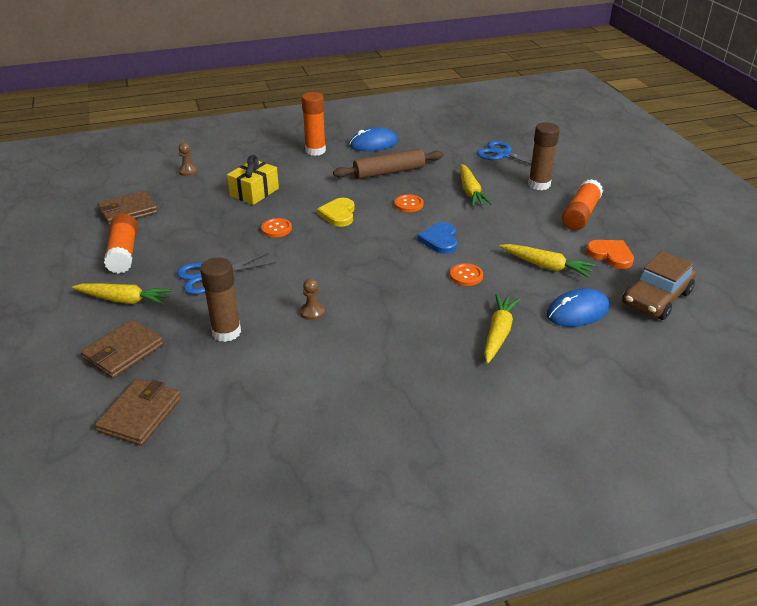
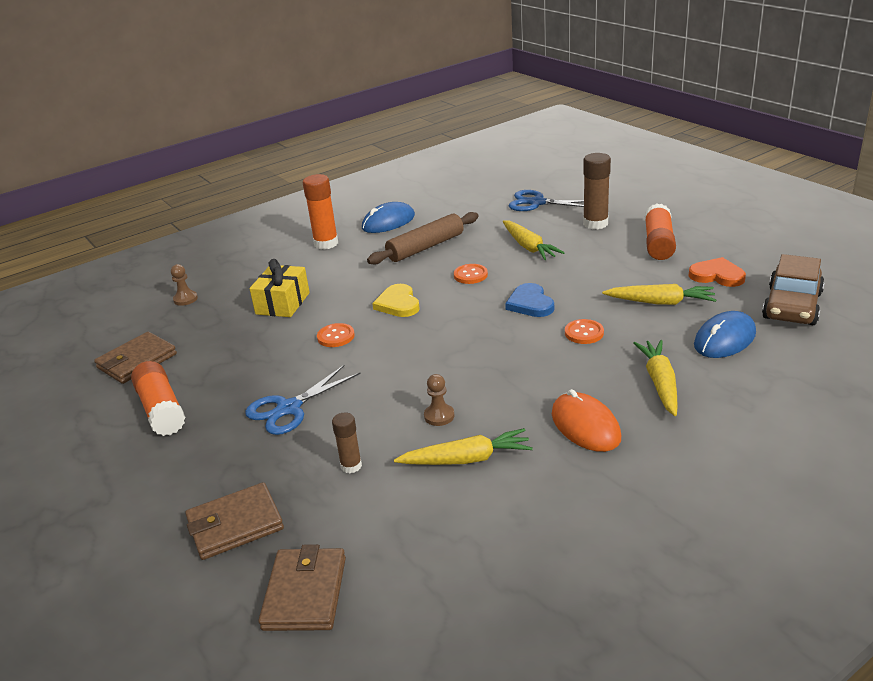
camera: 15 degrees left, 5 degrees down
yellow carrot [72,283,173,305] -> yellow carrot moved to [394,428,533,465]
brown wallet [81,320,164,378] -> brown wallet turned 45 degrees clockwise [185,482,284,560]
brown glue stick [200,258,241,342] -> brown glue stick [332,412,362,473], size x0.58
none -> orange mouse [552,389,621,452]

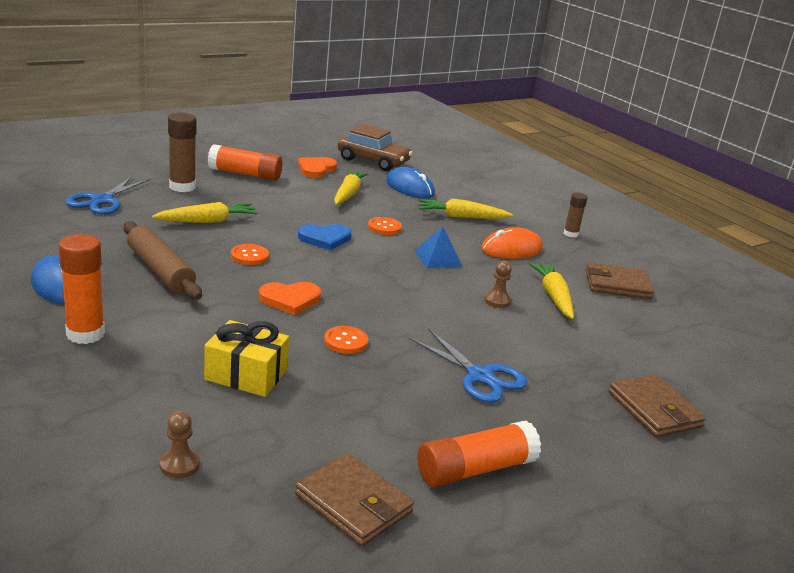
camera: 95 degrees left, 5 degrees down
brown wallet [258,544,346,631] -> brown wallet moved to [585,262,654,299]
brown glue stick [332,412,362,473] -> brown glue stick moved to [564,193,587,238]
yellow heart [372,284,420,317] -> orange heart [259,282,321,315]
none -> blue pyramid [414,227,463,268]

